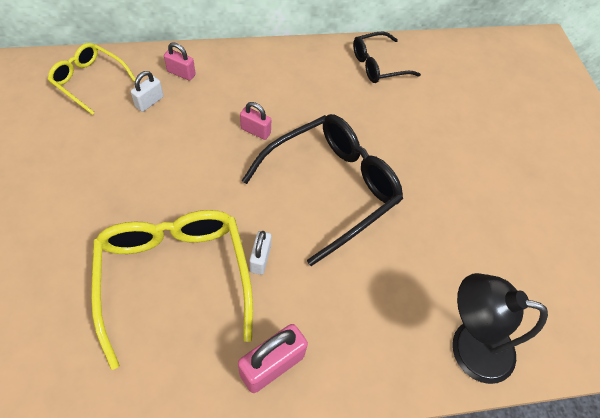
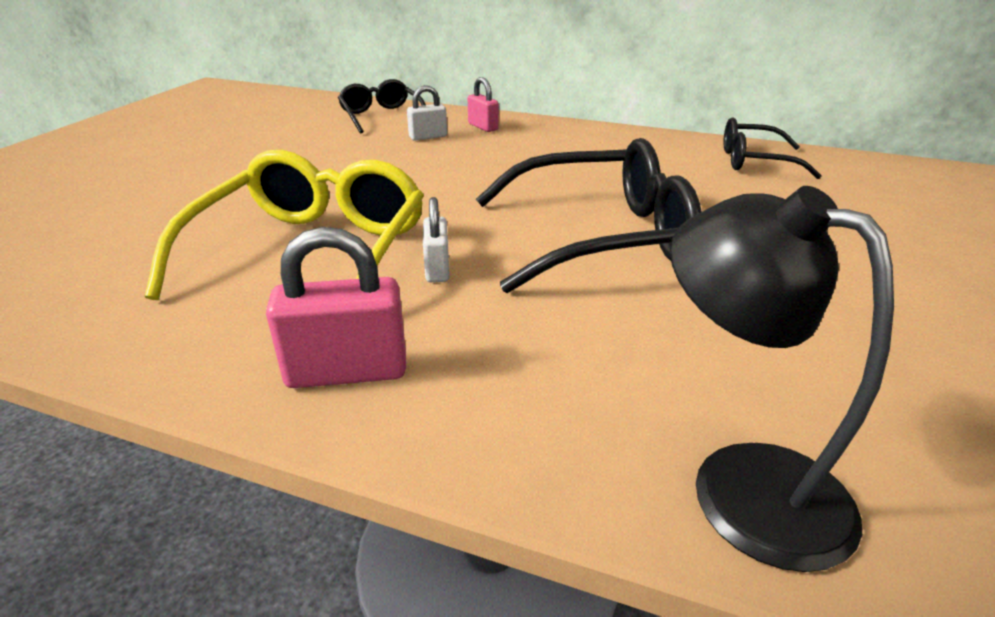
camera: 35 degrees right, 25 degrees down
yellow glasses [48,43,136,115] -> black glasses [338,79,426,134]
pink padlock [240,102,271,140] -> none
white padlock [250,231,271,275] -> white padlock turned 45 degrees counterclockwise [423,197,450,282]

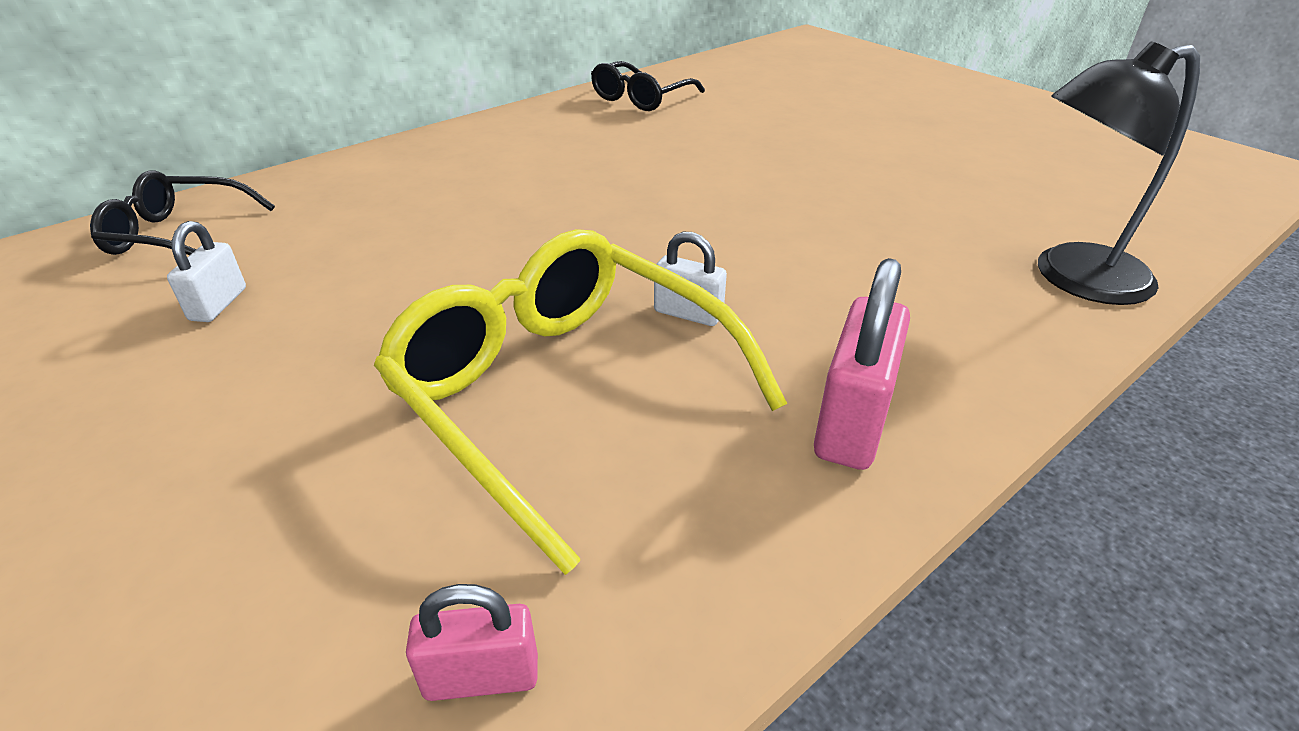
camera: 60 degrees left, 5 degrees up
white padlock [407,85,447,141] -> white padlock moved to [167,221,246,322]
pink padlock [468,77,499,132] -> pink padlock moved to [406,584,538,701]
black glasses [476,138,702,293] -> none

